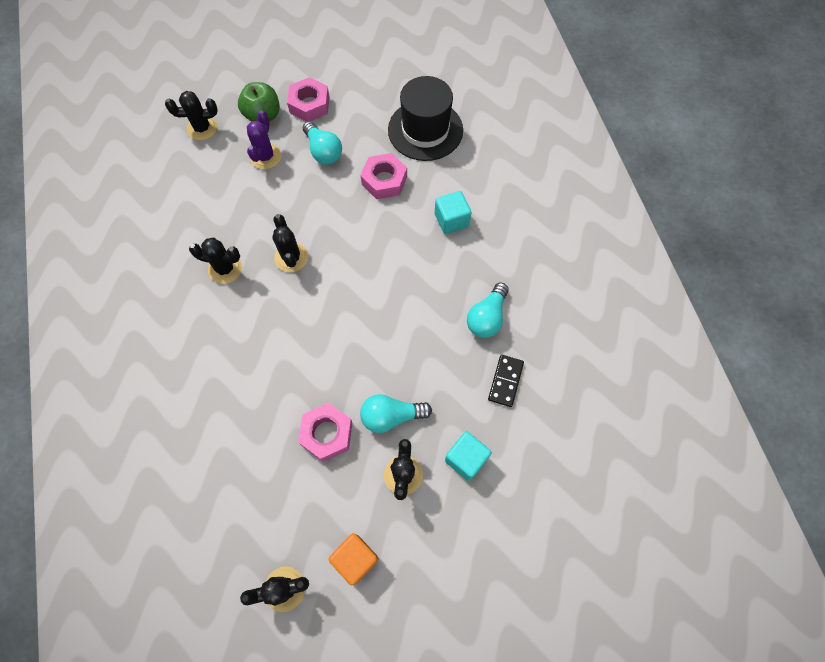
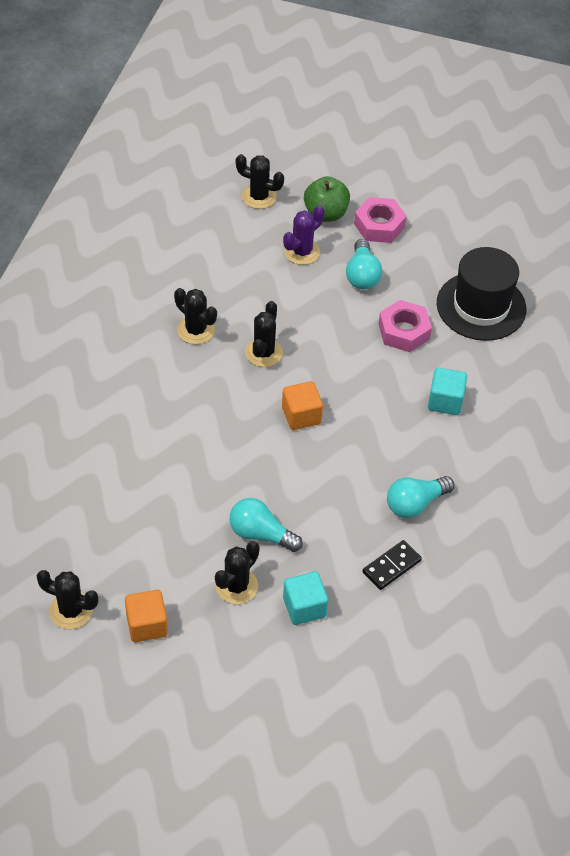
camera: 30 degrees right, 15 degrees down
pink nut [298,403,352,462] -> none
none -> orange cube [282,381,323,430]

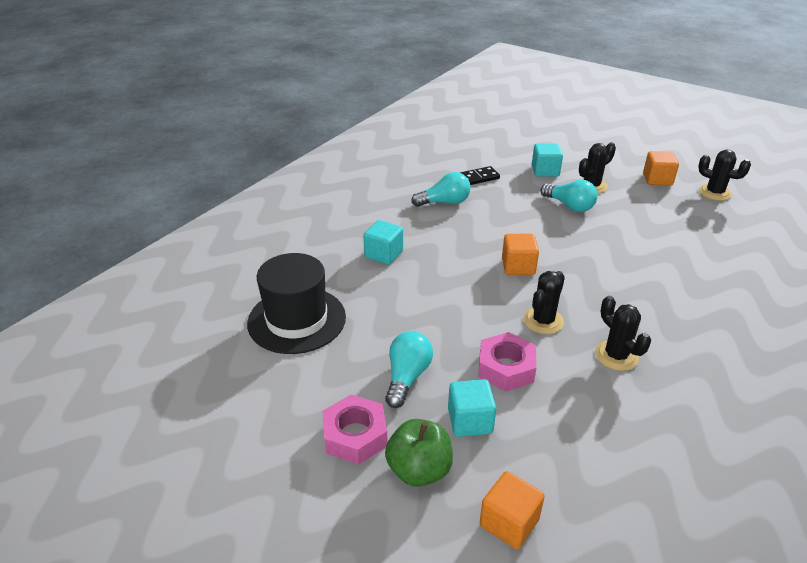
camera: 160 degrees left, 15 degrees down
black cactus [236,154,284,209] -> orange cube [480,471,545,549]
purple cactus [283,205,325,265] -> turquoise cube [448,379,496,437]
pink nut [379,300,432,352] -> pink nut moved to [478,332,537,392]

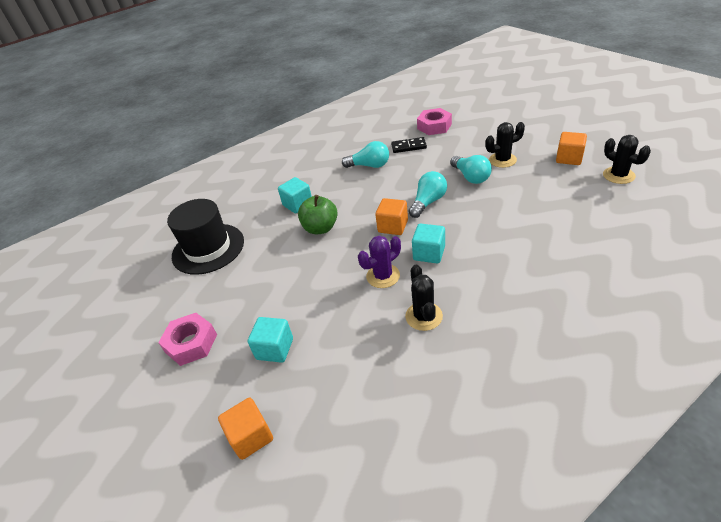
camera: 25 degrees right, 5 degrees up
turquoise light bulb [385,331,433,408] -> turquoise light bulb moved to [408,171,447,218]
green apple [385,419,453,487] -> green apple moved to [298,195,338,234]
pink nut [478,332,537,392] -> pink nut moved to [417,108,452,135]
black cactus [523,271,565,334] -> purple cactus [358,236,401,288]
turquoise cube [532,144,563,177] -> turquoise cube moved to [412,224,445,264]

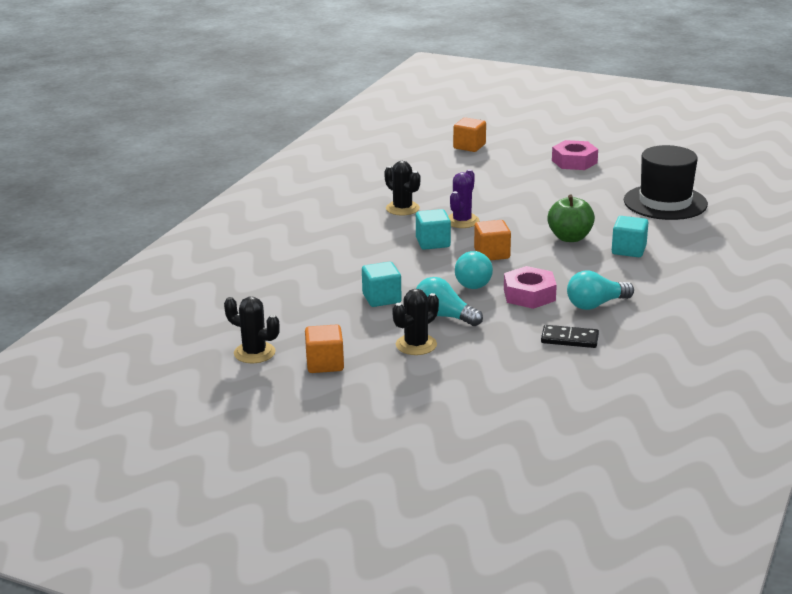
camera: 145 degrees right, 15 degrees down
turquoise cube [248,317,293,363] -> turquoise cube moved to [362,262,402,307]
black domino [391,137,427,153] -> black domino turned 45 degrees clockwise [541,325,599,348]
pink nut [417,108,452,135] -> pink nut moved to [504,266,557,309]

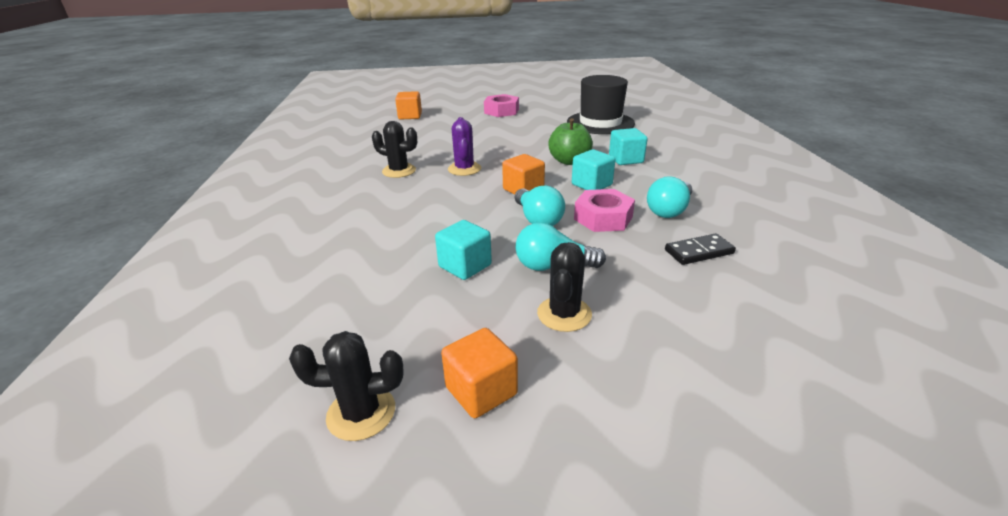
camera: 30 degrees left, 5 degrees up
turquoise cube [416,209,451,250] -> turquoise cube moved to [572,149,615,190]

